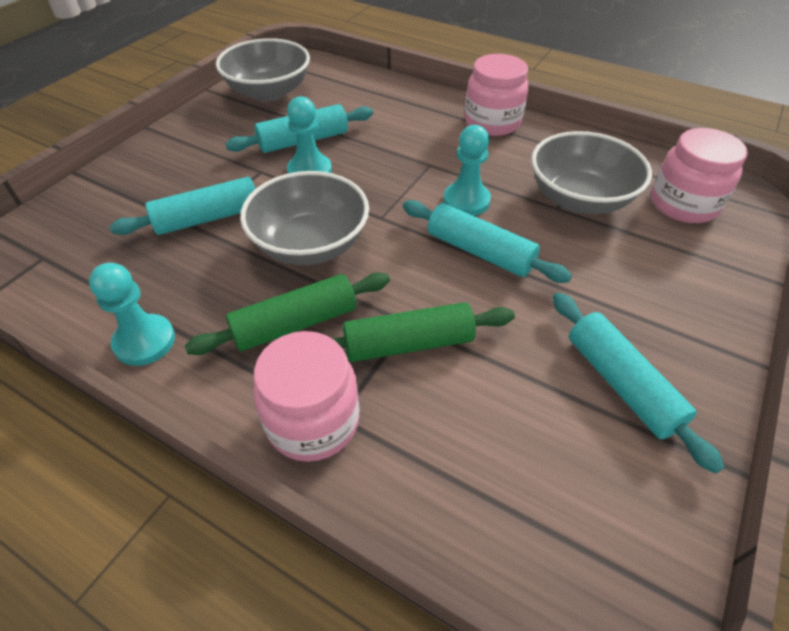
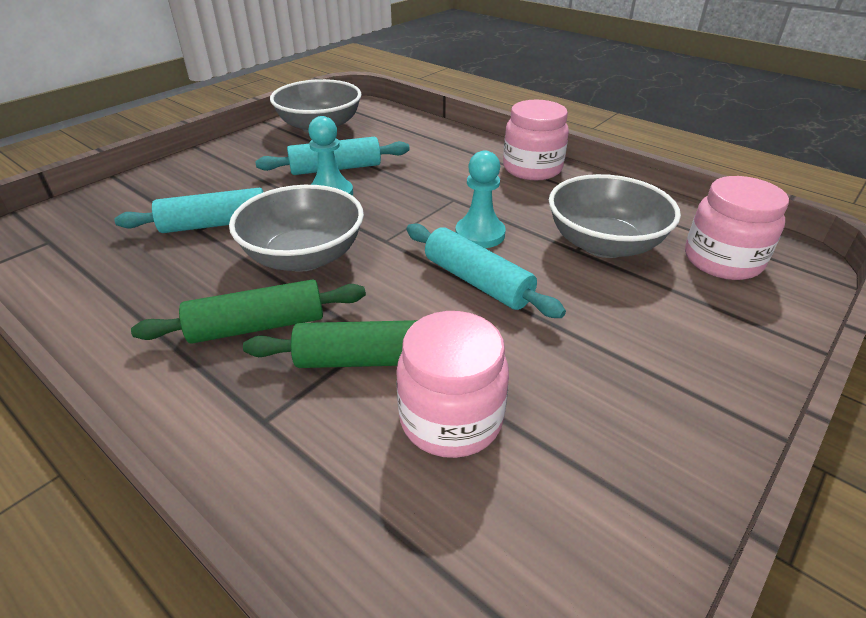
camera: 10 degrees right, 10 degrees down
turquoise pawn [89,263,175,366] -> none
pink jar [253,331,360,462] -> pink jar moved to [396,311,509,458]
turquoise rolling pin [553,292,724,474] -> none

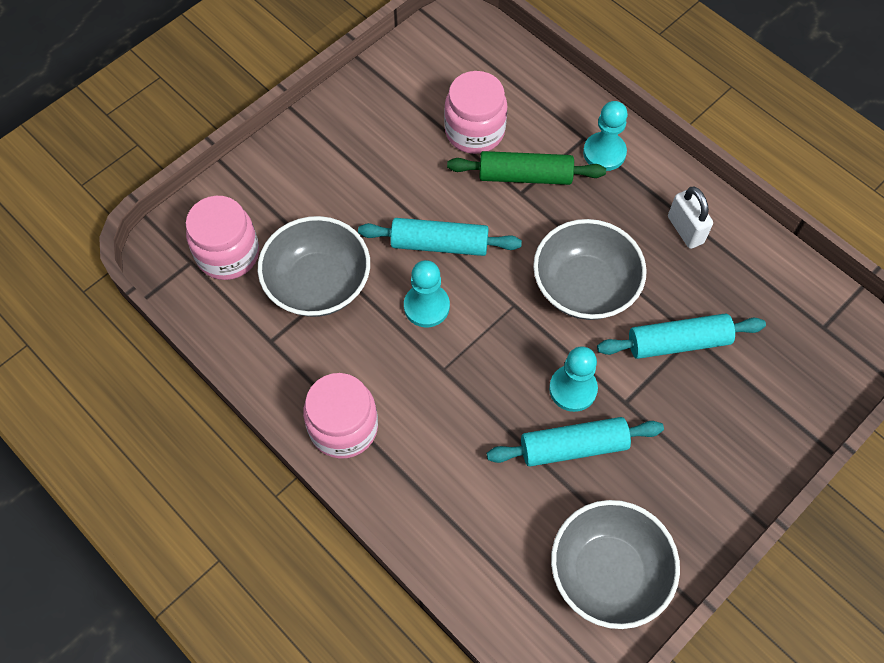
camera: 175 degrees left, 25 degrees up
green rolling pin [131,279,366,344] -> none
turquoise rolling pin [406,224,566,318] -> turquoise rolling pin turned 45 degrees counterclockwise [358,218,522,256]
none -> turquoise pawn [583,101,628,171]
none -> white padlock [668,187,713,249]

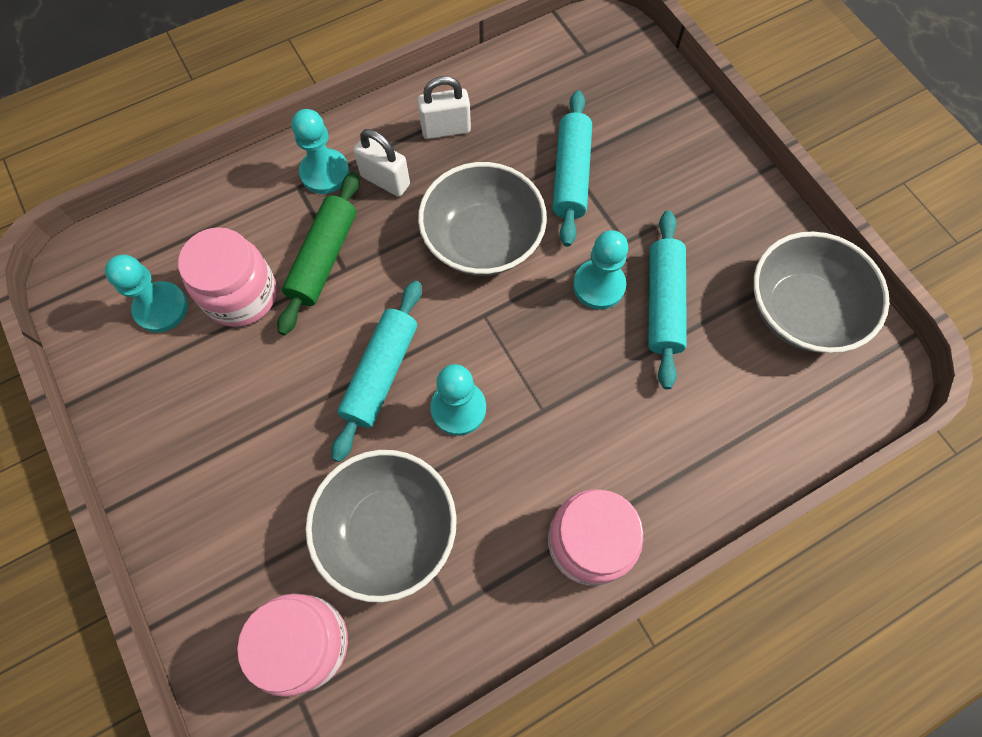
camera: 75 degrees left, 5 degrees up
none -> turquoise pawn [105,255,188,332]
none -> white padlock [353,129,410,197]

